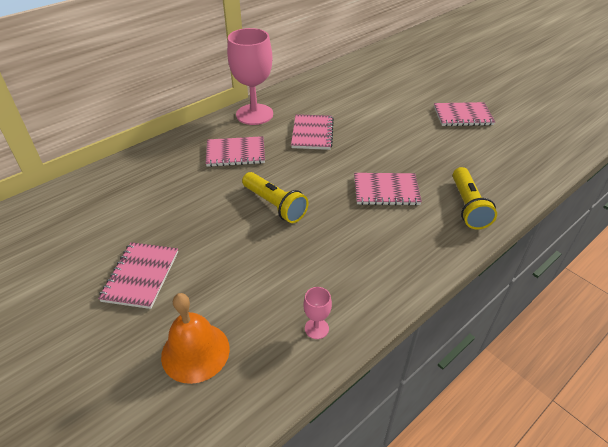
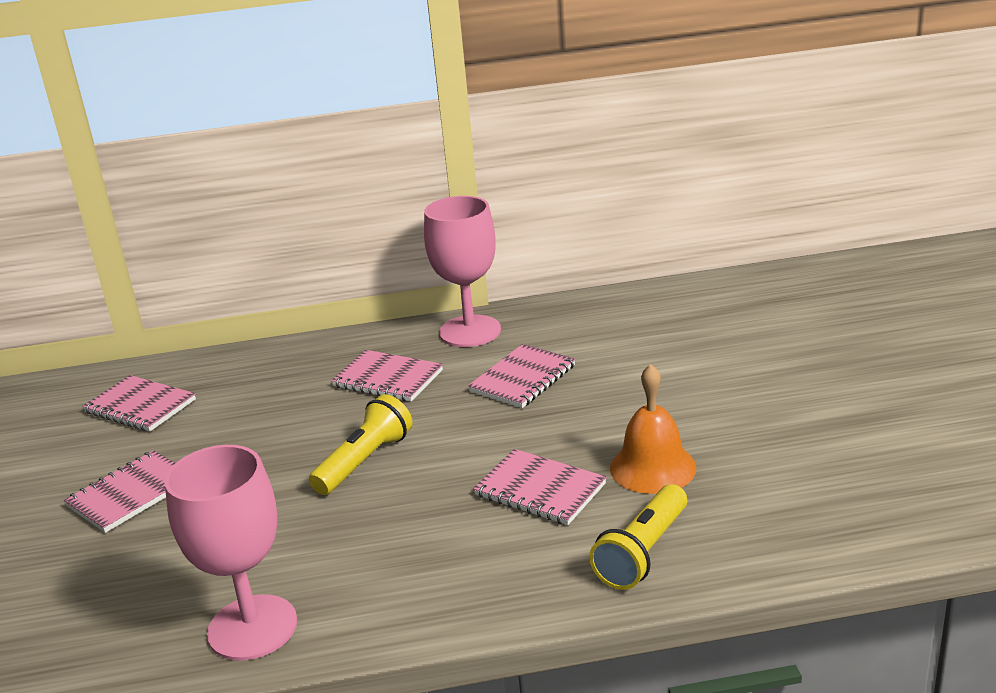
camera: 35 degrees right, 15 degrees down
orange bell [161,293,230,384] -> orange bell moved to [610,364,696,494]
yellow flashlight [242,172,308,223] -> yellow flashlight turned 135 degrees counterclockwise [309,394,413,495]
pink goblet [304,287,332,339] -> pink goblet [165,445,297,660], size x2.41
pink notebook [434,102,495,126] -> pink notebook moved to [82,375,196,432]

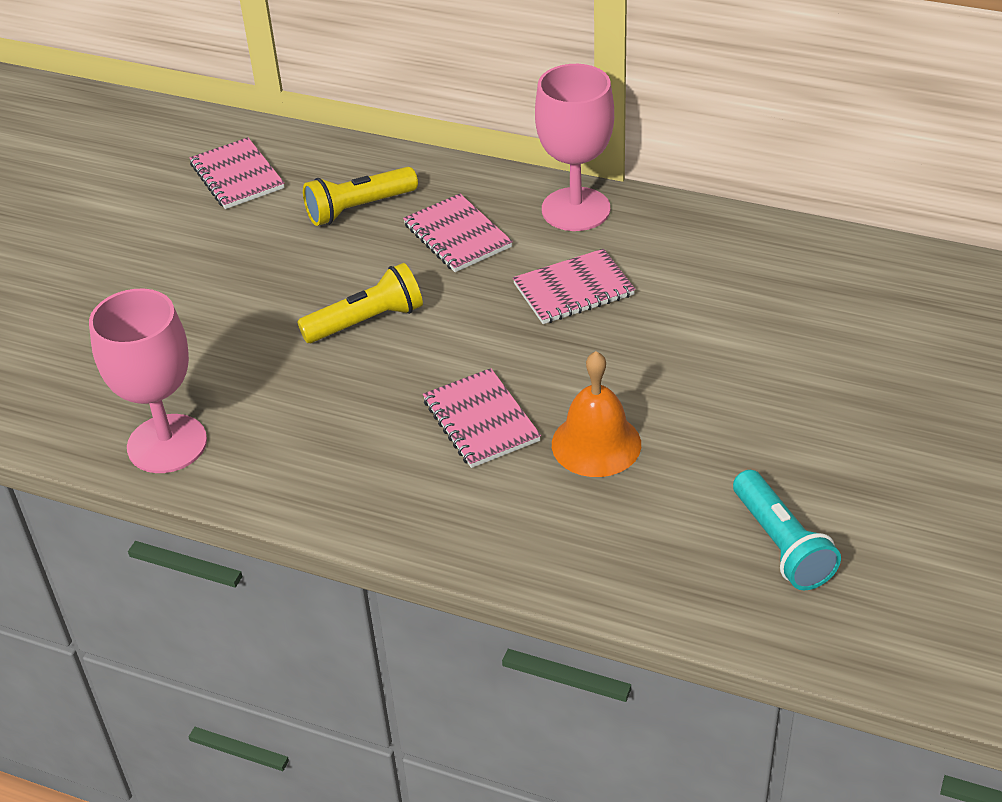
camera: 30 degrees right, 15 degrees up
pink notebook [64,450,175,533] -> none
yellow flashlight [589,484,687,590] -> yellow flashlight moved to [303,167,418,226]
none -> turquoise flashlight [733,470,841,590]

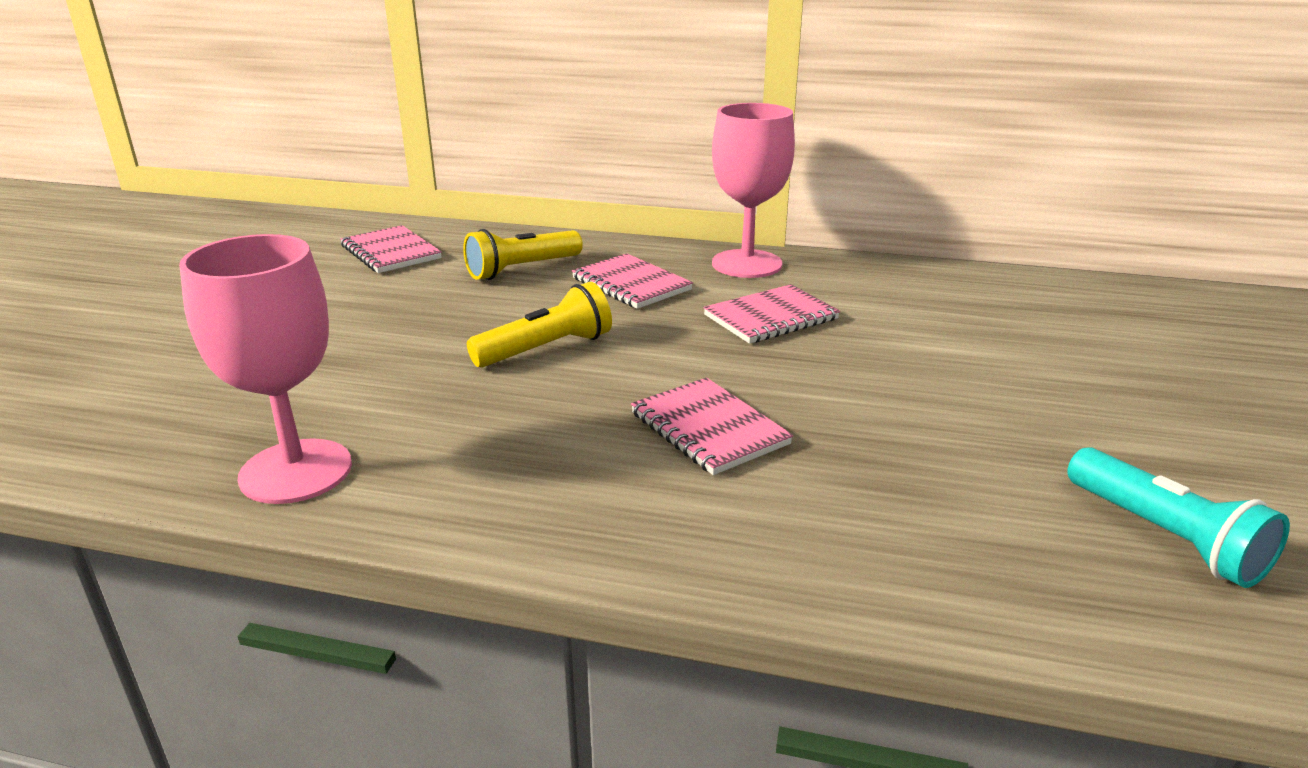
camera: 10 degrees left, 15 degrees down
orange bell [552,351,641,477] -> none

